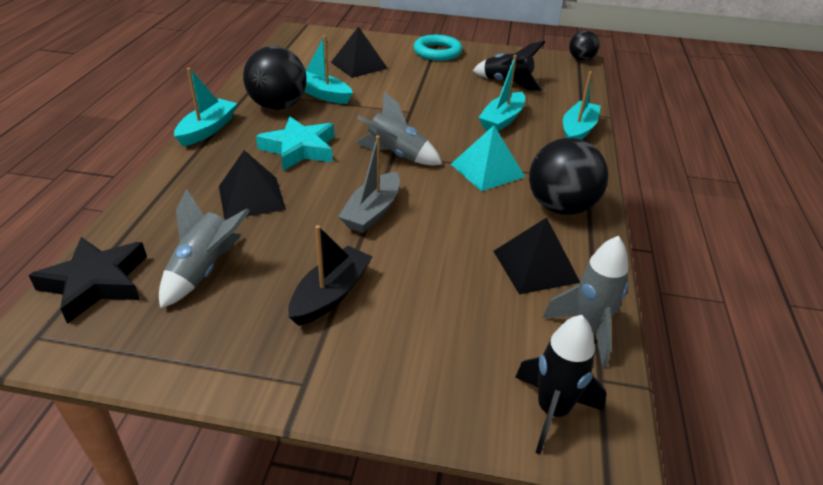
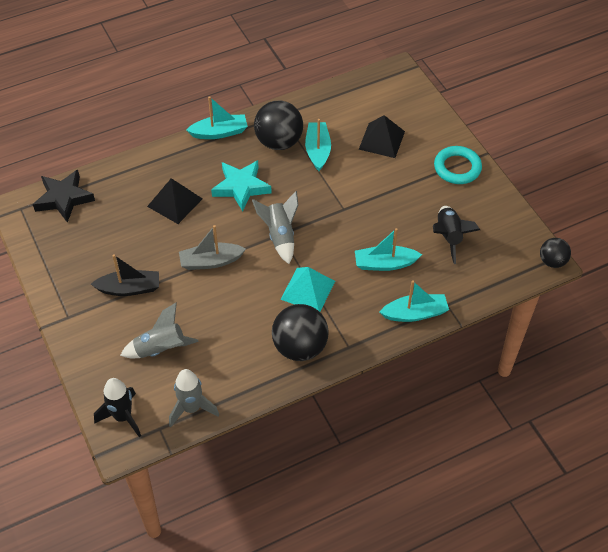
camera: 55 degrees right, 15 degrees up
grey rocket [159,189,250,308] -> grey rocket moved to [120,302,199,358]
black pyramid [493,217,580,294] -> none

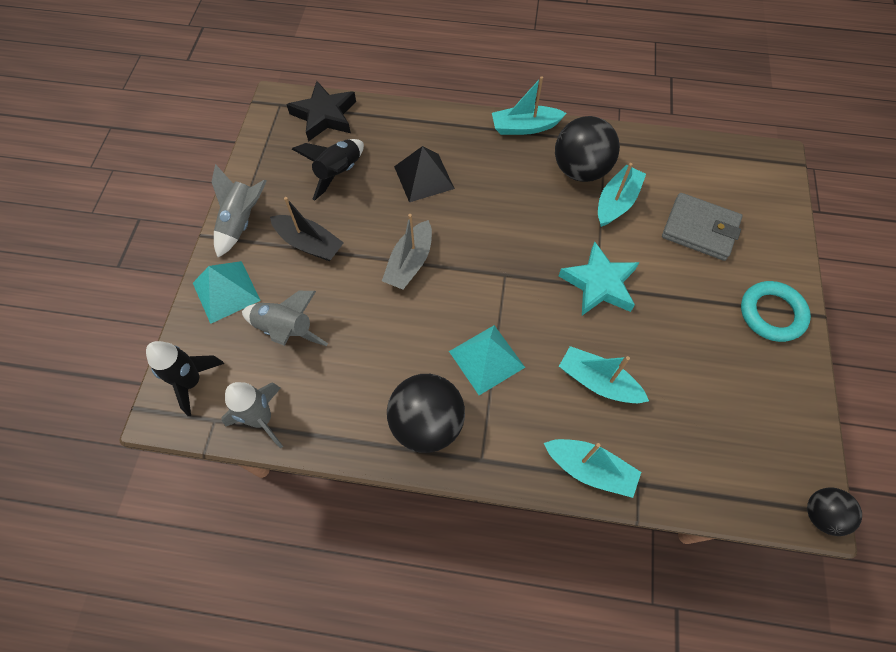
camera: 35 degrees right, 10 degrees up
grey boat [179,225,246,270] -> grey boat turned 90 degrees counterclockwise [382,214,432,289]
turquoise boat [186,96,248,139] -> turquoise boat turned 150 degrees clockwise [492,76,567,135]
turquoise star [211,160,272,212] -> turquoise star moved to [559,242,639,315]
grey rocket [252,191,298,264] -> grey rocket moved to [211,164,267,257]
black pyramid [359,115,405,158] -> grey wallet [662,193,742,261]
black rocket [433,206,480,264] -> black rocket moved to [292,139,364,201]
none -> turquoise pyramid [193,261,261,324]

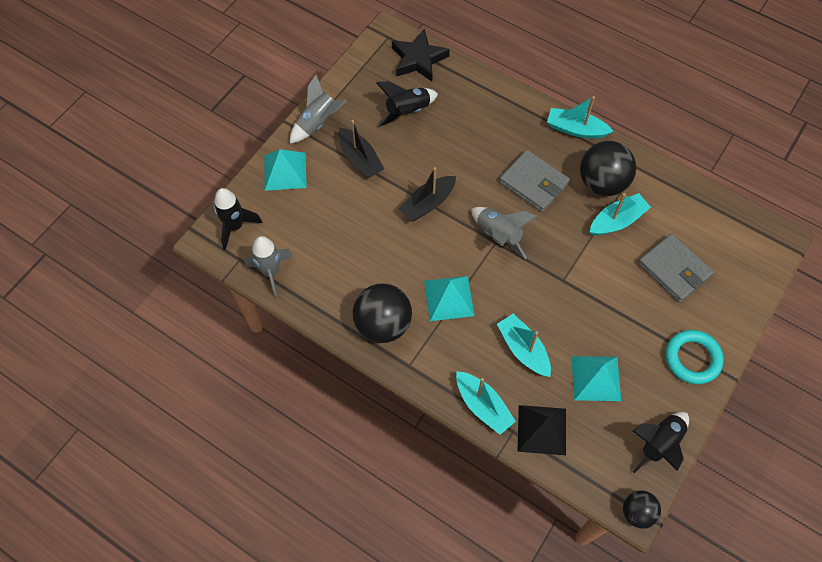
camera: 25 degrees right, 0 degrees up
grey rocket [242,291,328,346] -> grey rocket moved to [471,207,538,259]
grey boat [382,214,432,289] -> black boat [399,167,456,222]
black pyramid [394,146,455,202] -> black pyramid moved to [517,405,566,455]
turquoise star [559,242,639,315] -> none
none -> grey wallet [499,150,570,212]
none -> turquoise pyramid [571,356,621,401]
none -> black rocket [632,412,689,474]

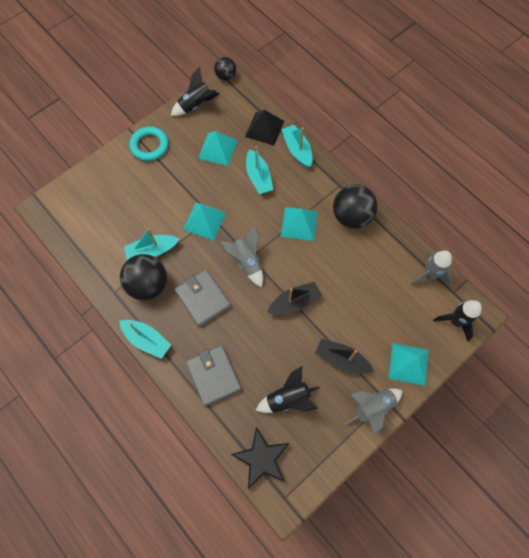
camera: 165 degrees left, 5 degrees up
black boat [338,120,384,178] -> black boat turned 45 degrees counterclockwise [315,339,374,373]
grey wallet [638,234,714,303] -> grey wallet moved to [186,345,241,406]
none -> turquoise pyramid [183,202,226,240]

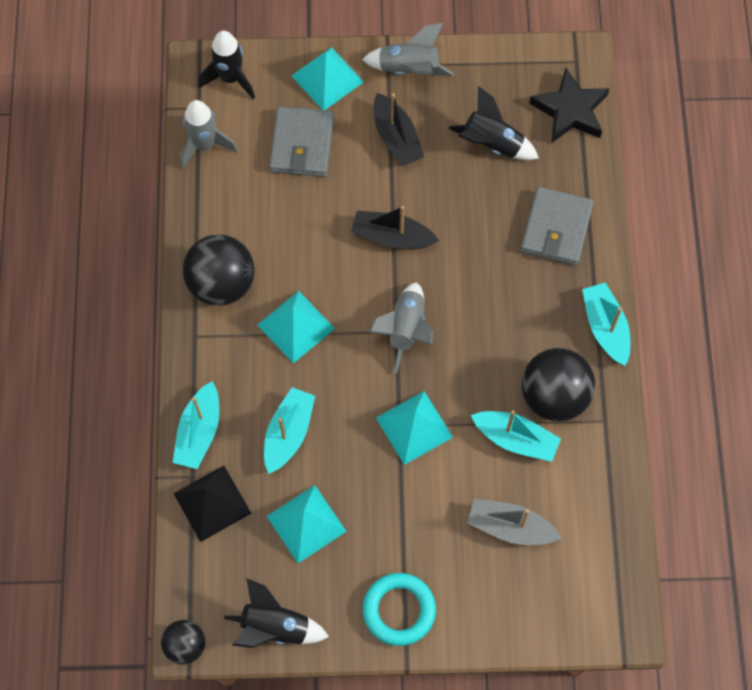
camera: 140 degrees left, 0 degrees up
grey wallet [174,269,231,327] -> grey wallet moved to [269,106,334,177]
none -> grey boat [467,499,562,545]

